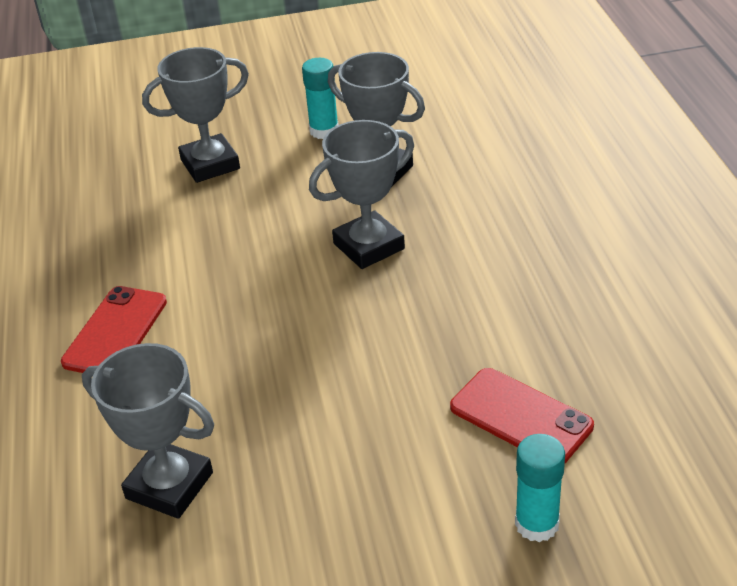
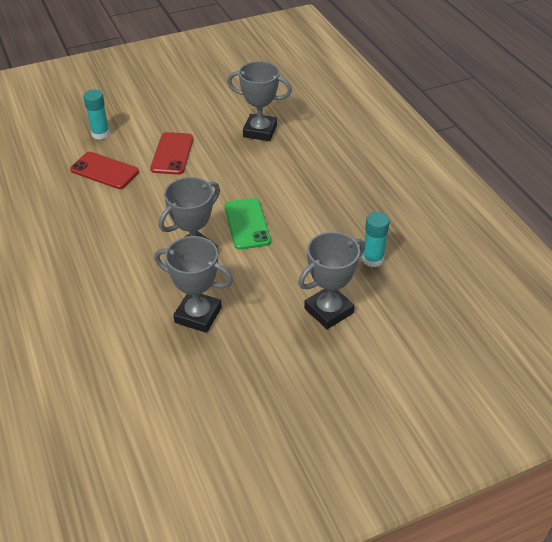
camera: 165 degrees right, 5 degrees up
red phone [61,286,167,373] -> red phone moved to [150,132,193,175]
turquoise glue stick [302,58,339,139] -> turquoise glue stick moved to [362,212,390,267]
none -> green phone [225,198,271,250]

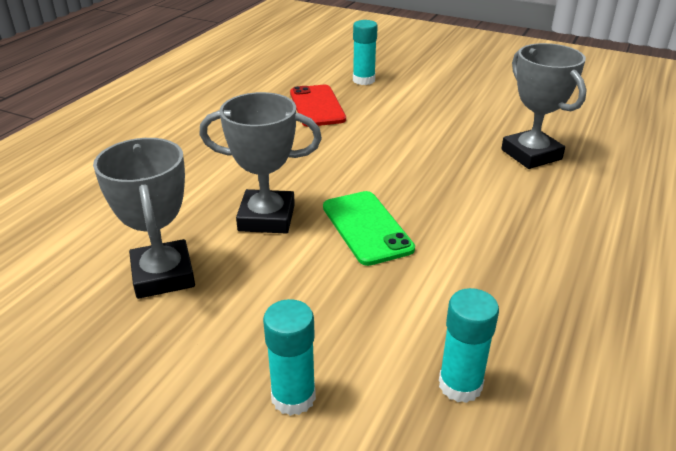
camera: 50 degrees right, 10 degrees down
red phone [150,132,193,175] -> none
green phone [225,198,271,250] -> green phone turned 60 degrees counterclockwise [323,191,415,266]
grey trophy [298,232,365,329] -> turquoise glue stick [263,299,316,416]

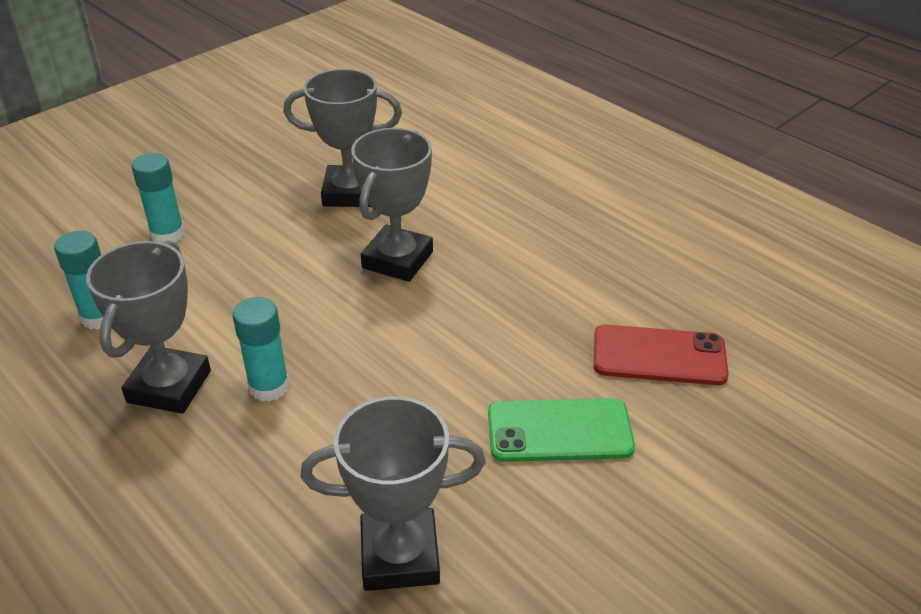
camera: 110 degrees right, 5 degrees up
green phone [323,191,415,266] -> green phone moved to [488,398,635,462]
turquoise glue stick [353,20,378,85] -> turquoise glue stick moved to [233,297,289,402]
none -> grey trophy [86,240,211,414]

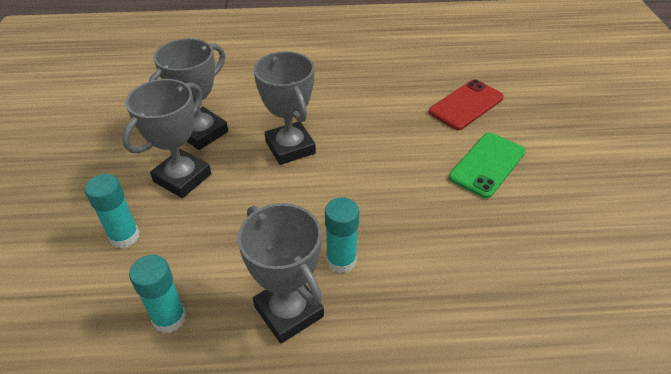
camera: 50 degrees left, 5 degrees up
grey trophy [301,396,486,591] -> grey trophy moved to [122,79,211,198]

